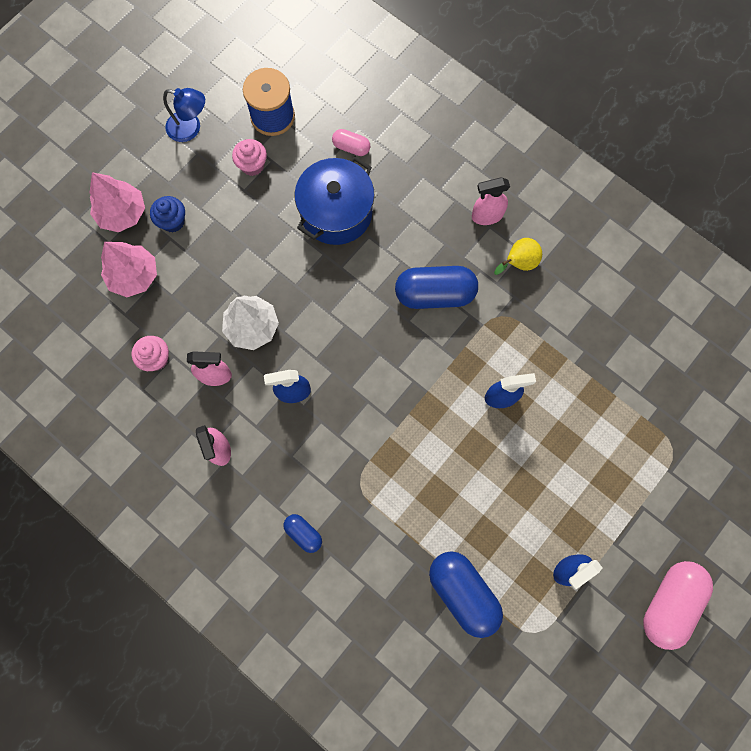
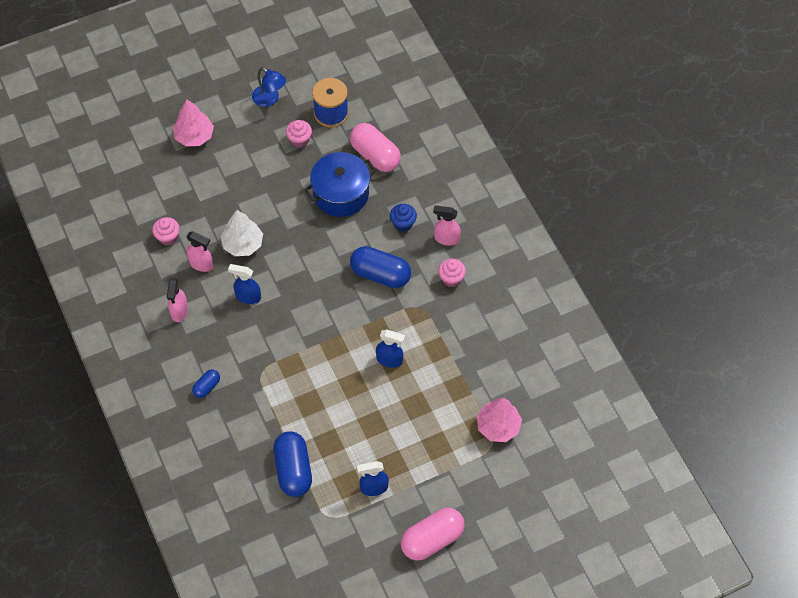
camera: 25 degrees right, 15 degrees down
pink tree [101,242,157,297] -> pink tree moved to [477,397,522,442]
blue cupcake [150,196,185,233] -> blue cupcake moved to [390,204,417,232]
blue capsule [284,514,322,553] -> blue capsule turned 60 degrees clockwise [192,369,220,398]
pink capsule [332,129,370,156] -> pink capsule [350,123,401,172], size x1.96
yellow pear [494,238,542,275] -> pink cupcake [438,259,466,287]

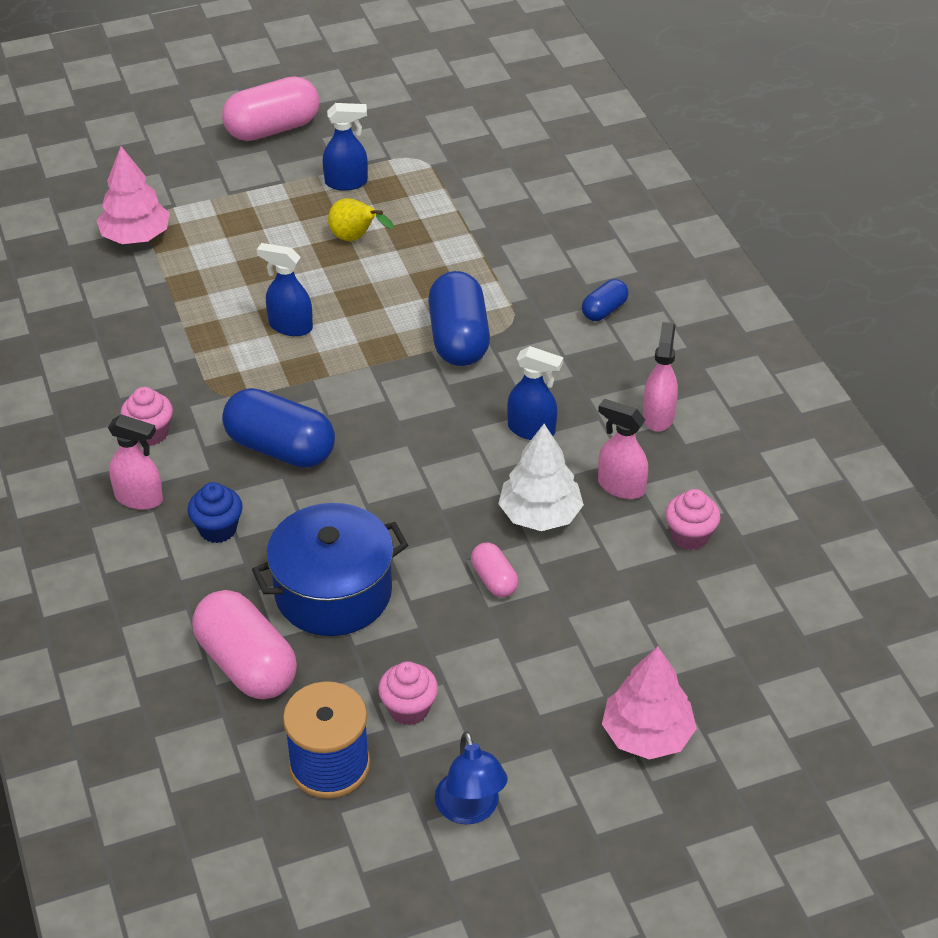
camera: 175 degrees left, 15 degrees down
blue lamp [252,67,286,107] -> blue lamp turned 150 degrees counterclockwise [435,731,508,825]
blue capsule [273,431,312,497] -> blue capsule moved to [428,271,490,366]
none -> yellow pear [328,198,394,241]
none -> pink capsule [471,543,518,597]

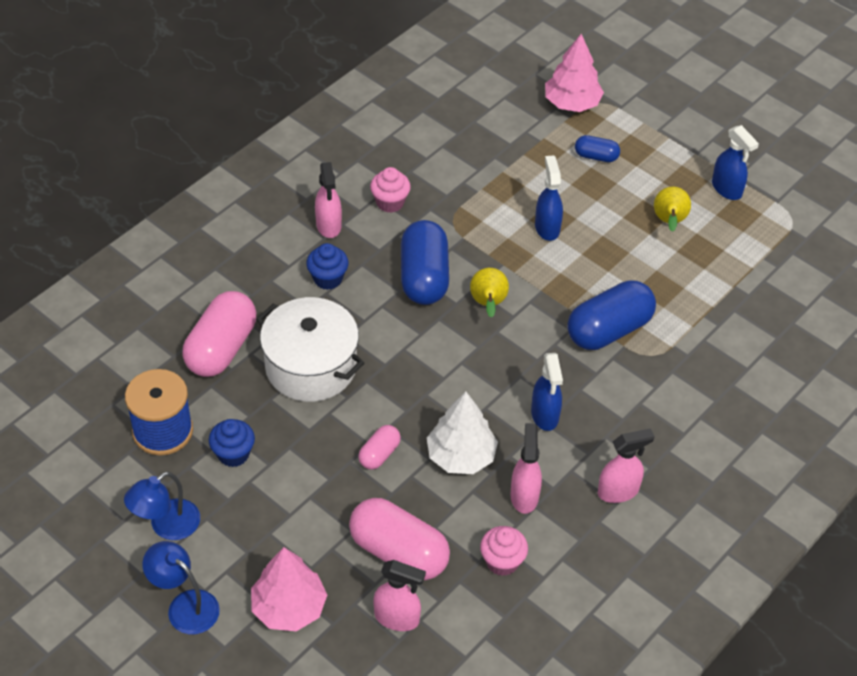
camera: 60 degrees right, 5 degrees up
pink capsule [222,76,319,141] -> pink capsule moved to [349,498,450,580]
blue pot [252,503,408,636] -> white pot [256,297,364,402]
pink cupcake [378,661,438,726] -> blue cupcake [209,419,255,467]
blue capsule [582,279,629,321] -> blue capsule moved to [575,135,620,162]
none -> blue lamp [143,541,220,634]
none -> pink spray bottle [373,560,426,631]
none -> yellow pear [470,268,509,318]

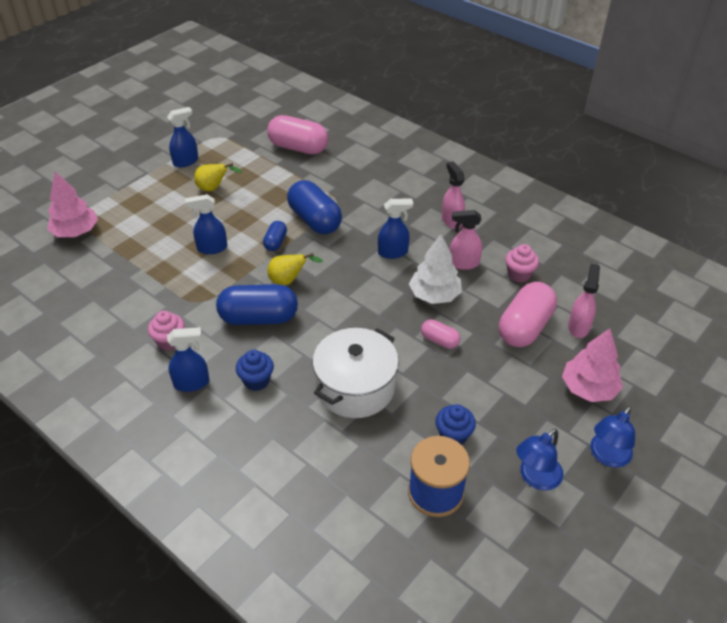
camera: 90 degrees left, 5 degrees down
blue lamp [124,471,200,540] -> blue lamp turned 90 degrees clockwise [516,429,563,491]
pink capsule [182,291,256,377] -> pink capsule moved to [267,115,328,155]
pink spray bottle [315,162,342,238] -> blue spray bottle [167,327,209,392]
blue capsule [575,135,620,162] -> blue capsule moved to [263,221,287,251]

